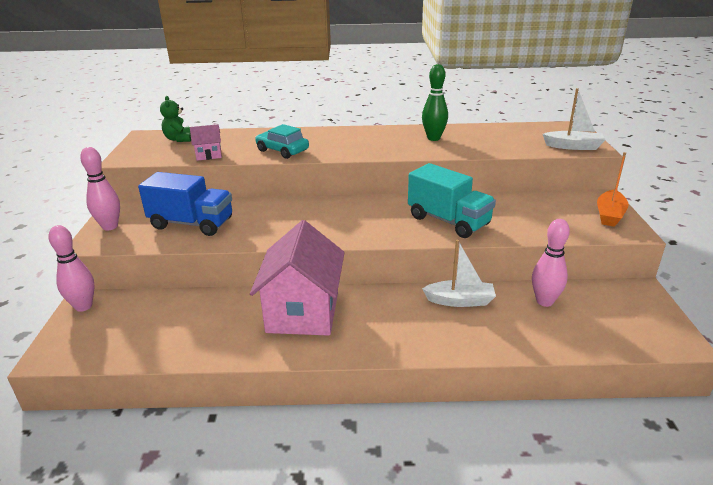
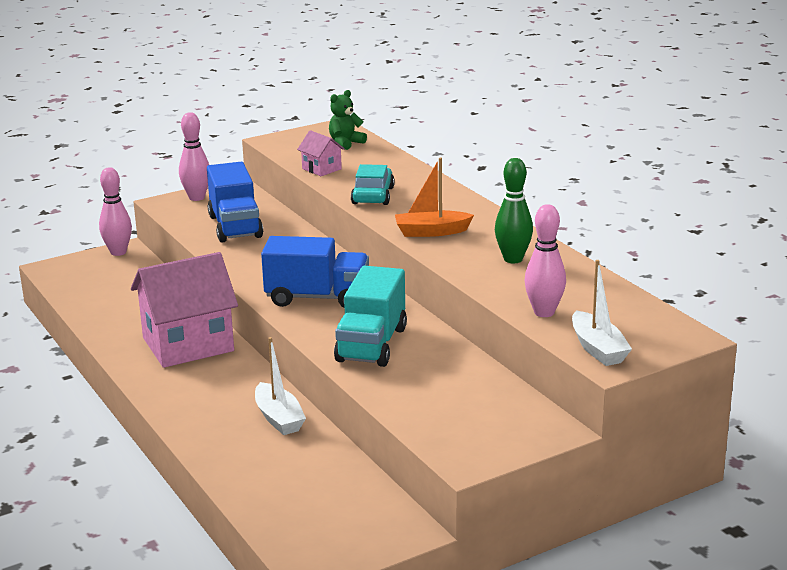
camera: 60 degrees right, 5 degrees down
pink bowling pin [532,219,570,307] -> pink bowling pin moved to [525,204,566,317]
orange boat [597,152,629,227] -> orange boat moved to [395,158,474,237]
none -> blue truck [261,236,369,308]

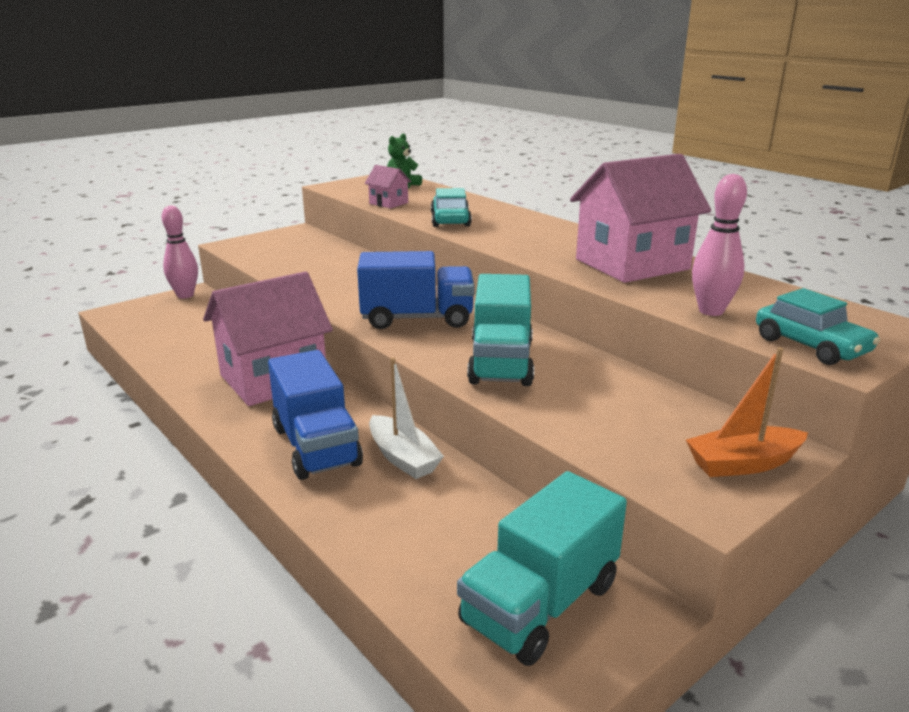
camera: 10 degrees left, 0 degrees up
pink bowling pin [179,112,209,201] -> none
blue truck [207,162,263,242] -> blue truck moved to [268,350,363,480]
orange boat [395,158,474,237] -> orange boat moved to [686,347,808,477]
green bowling pin [495,158,533,264] -> pink house [570,154,711,283]
white boat [572,260,632,366] -> turquoise car [756,288,880,365]
none -> turquoise truck [457,471,627,666]

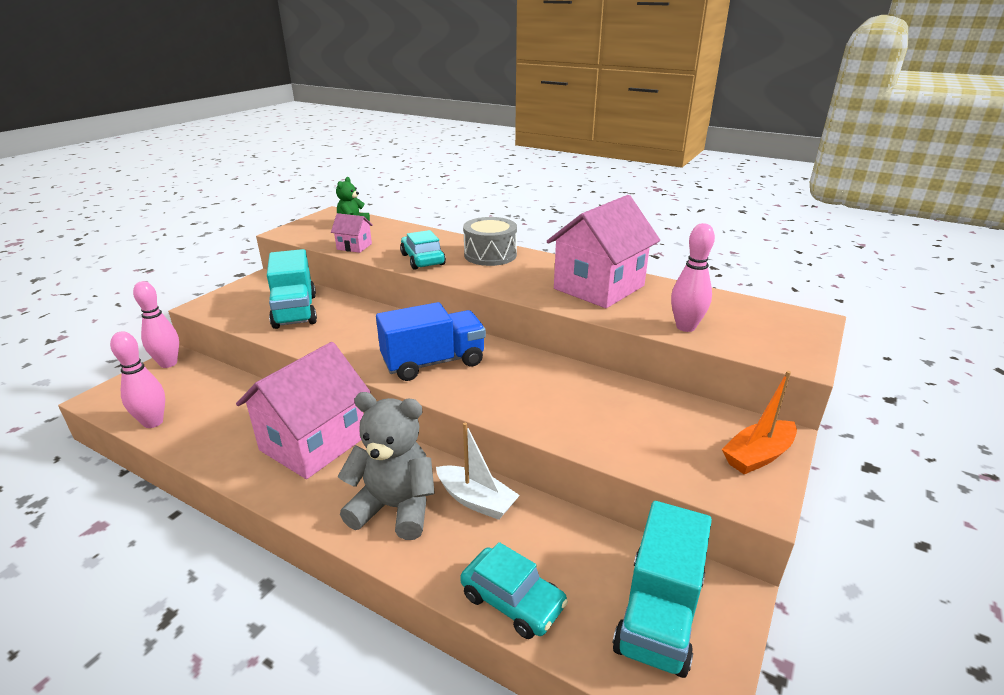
camera: 20 degrees left, 5 degrees up
blue truck [268,350,363,480] -> grey teddy bear [338,392,435,540]
turquoise truck [467,274,534,386] -> turquoise truck moved to [267,249,317,329]
turquoise car [756,288,880,365] -> turquoise car moved to [460,542,568,639]
none -> pink bowling pin [110,331,165,428]
none -> grey drum [463,217,517,266]

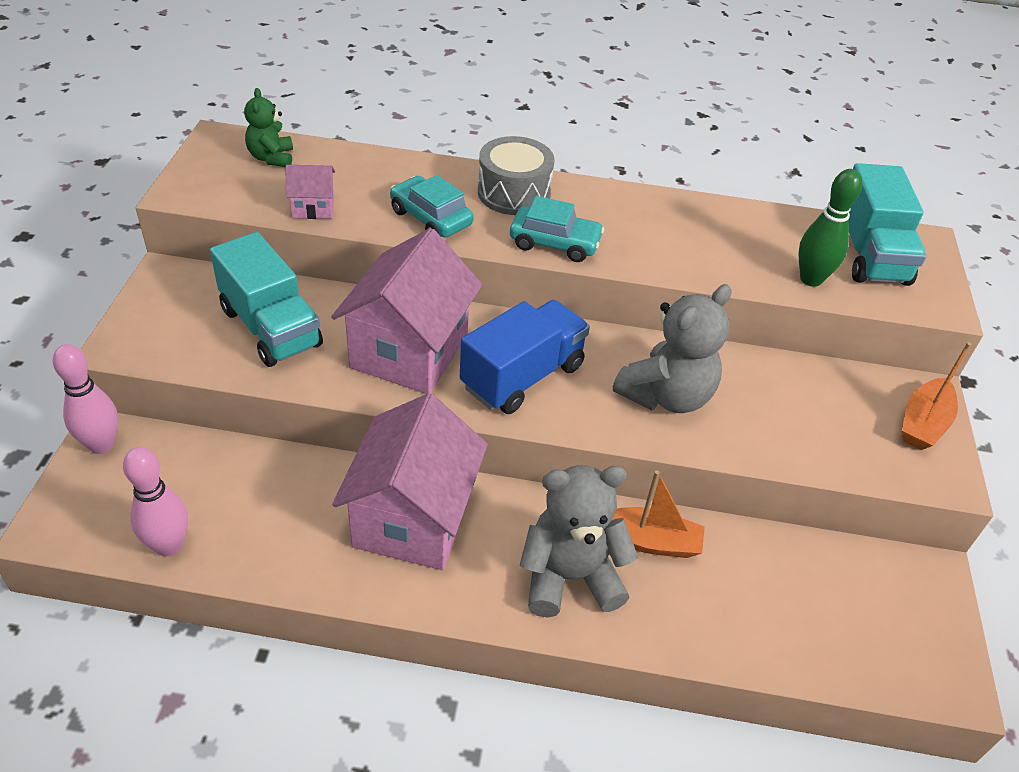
camera: 25 degrees left, 15 degrees up
white boat [436,423,520,520] -> orange boat [612,470,705,558]
turquoise car [460,542,568,639] -> turquoise car moved to [510,196,604,262]
pink house [547,195,660,308] -> pink house moved to [331,228,483,394]
turquoise truck [613,501,712,678] -> turquoise truck moved to [849,163,927,286]
pink bowling pin [671,223,715,332] -> green bowling pin [798,169,862,287]
none -> grey teddy bear [613,284,731,413]

